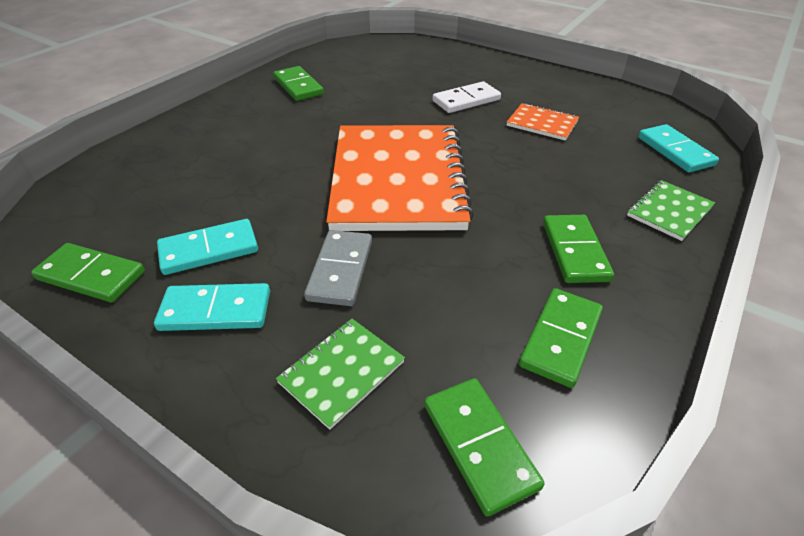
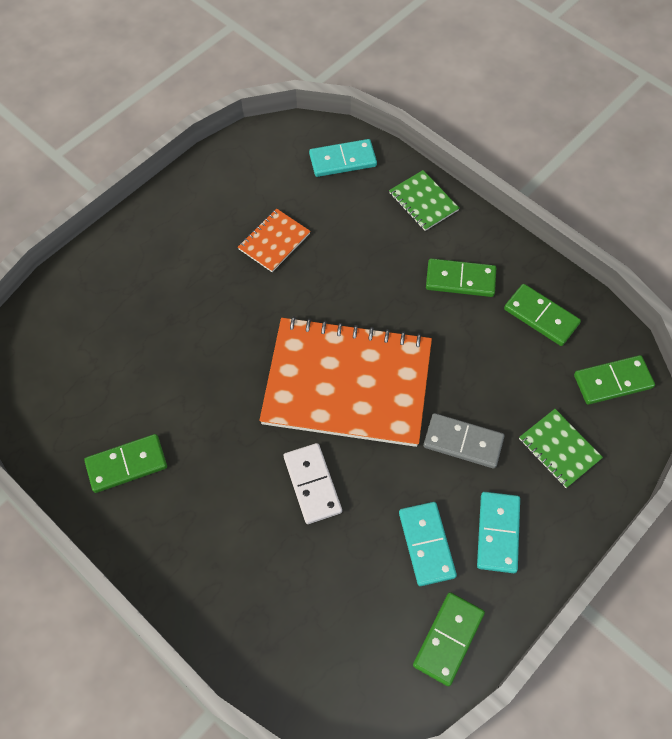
camera: 80 degrees left, 20 degrees up
white domino [433,81,501,113] -> white domino moved to [284,443,342,524]

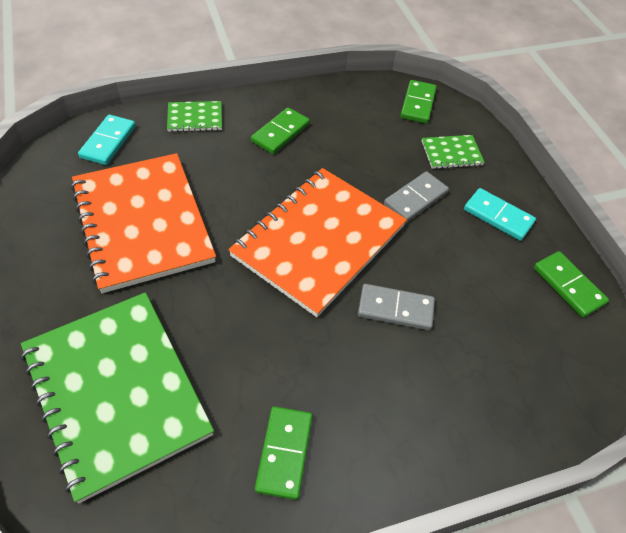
camera: 65 degrees left, 10 degrees down
orange notebook [238,208,310,272] -> orange notebook [71,153,216,293], size x2.38
white domino [284,443,342,524] -> grey domino [358,284,435,330]
turquoise domino [399,502,457,586] -> none
green domino [504,284,581,346] -> none
none -> green notebook [21,292,214,503]

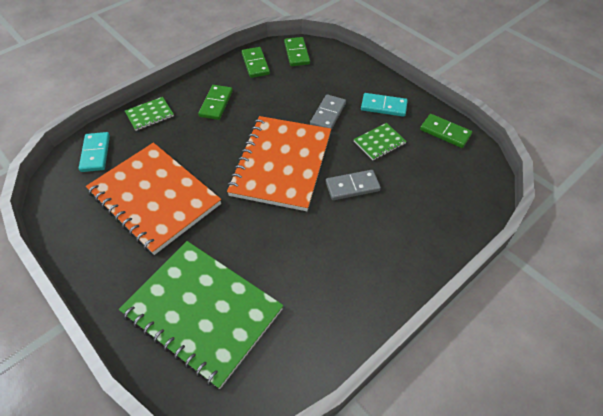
camera: 20 degrees left, 0 degrees up
green domino [255,406,313,500] -> green domino moved to [242,47,270,78]
green notebook [422,135,485,169] -> green notebook moved to [354,123,407,160]

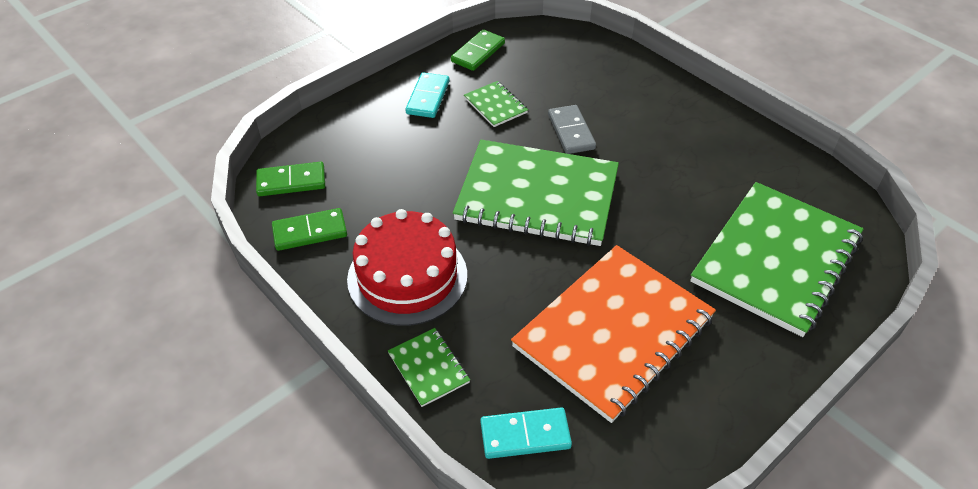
camera: 90 degrees left, 5 degrees down
green domino [198,85,233,120] -> red cake [347,209,467,326]
orange notebook [227,116,331,211] -> green notebook [453,140,619,246]
grey domino [310,94,346,130] -> none

